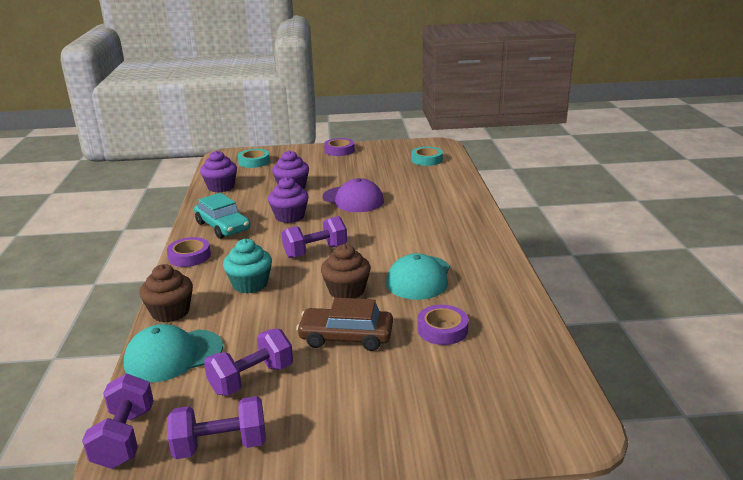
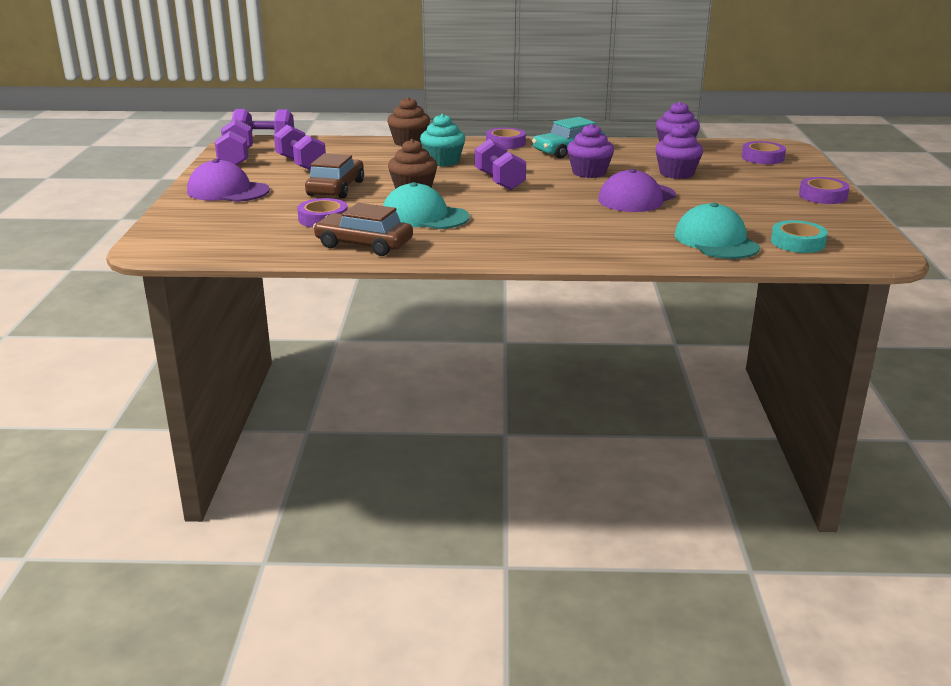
camera: 95 degrees right, 0 degrees up
turquoise cap [124,324,223,382] -> turquoise cap moved to [675,203,760,259]
turquoise tape [238,149,270,168] -> purple tape [742,141,786,164]
none -> purple cap [187,159,270,202]
none -> brown car [313,203,413,256]

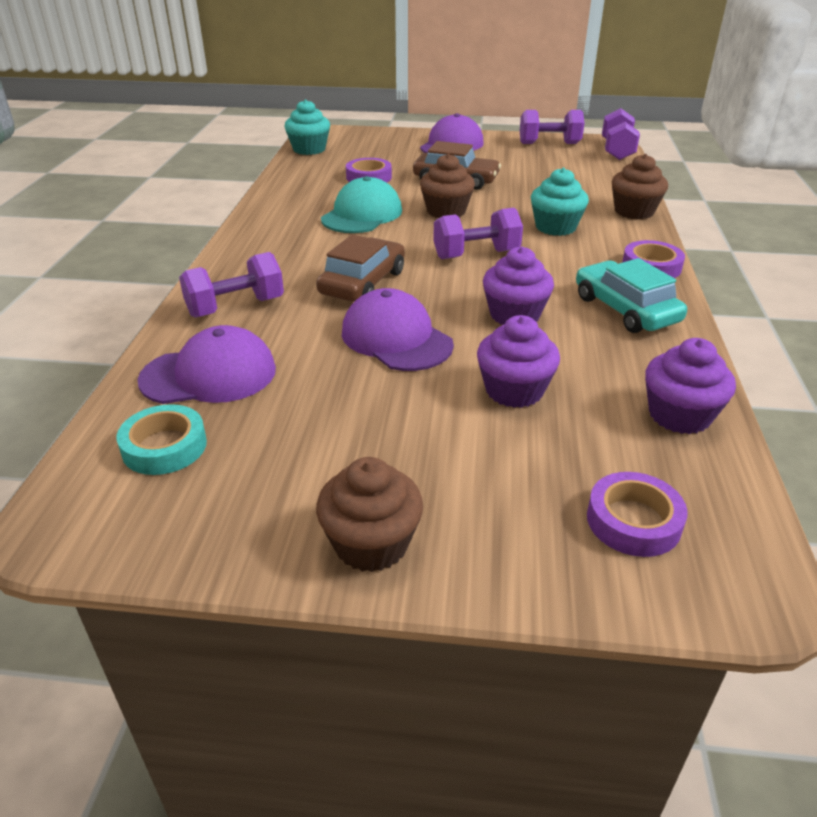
camera: 95 degrees right, 10 degrees up
purple dumbbell [274,125,326,170] -> purple dumbbell moved to [179,252,284,318]
brown car [313,203,413,256] -> brown car moved to [316,234,405,302]
turquoise cap [675,203,760,259] -> purple cap [137,325,276,404]
purple tape [799,177,850,204] -> brown cupcake [316,457,423,572]
none -> turquoise cupcake [285,99,330,155]

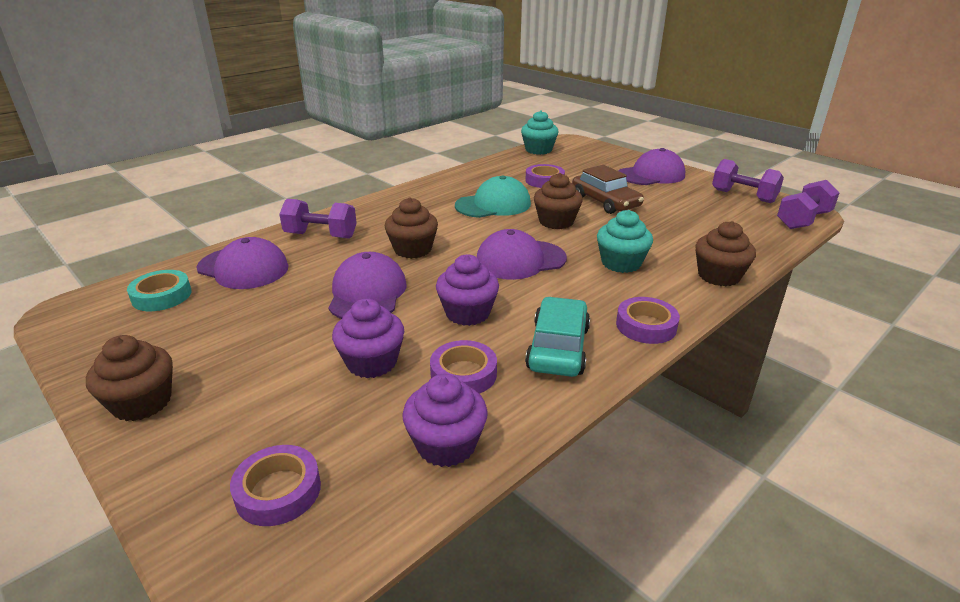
camera: 40 degrees right, 5 degrees down
brown car [316,234,405,302] -> brown cupcake [385,198,438,259]
purple dumbbell [433,208,523,259] -> purple cap [477,229,567,280]
none -> purple tape [430,340,497,394]

